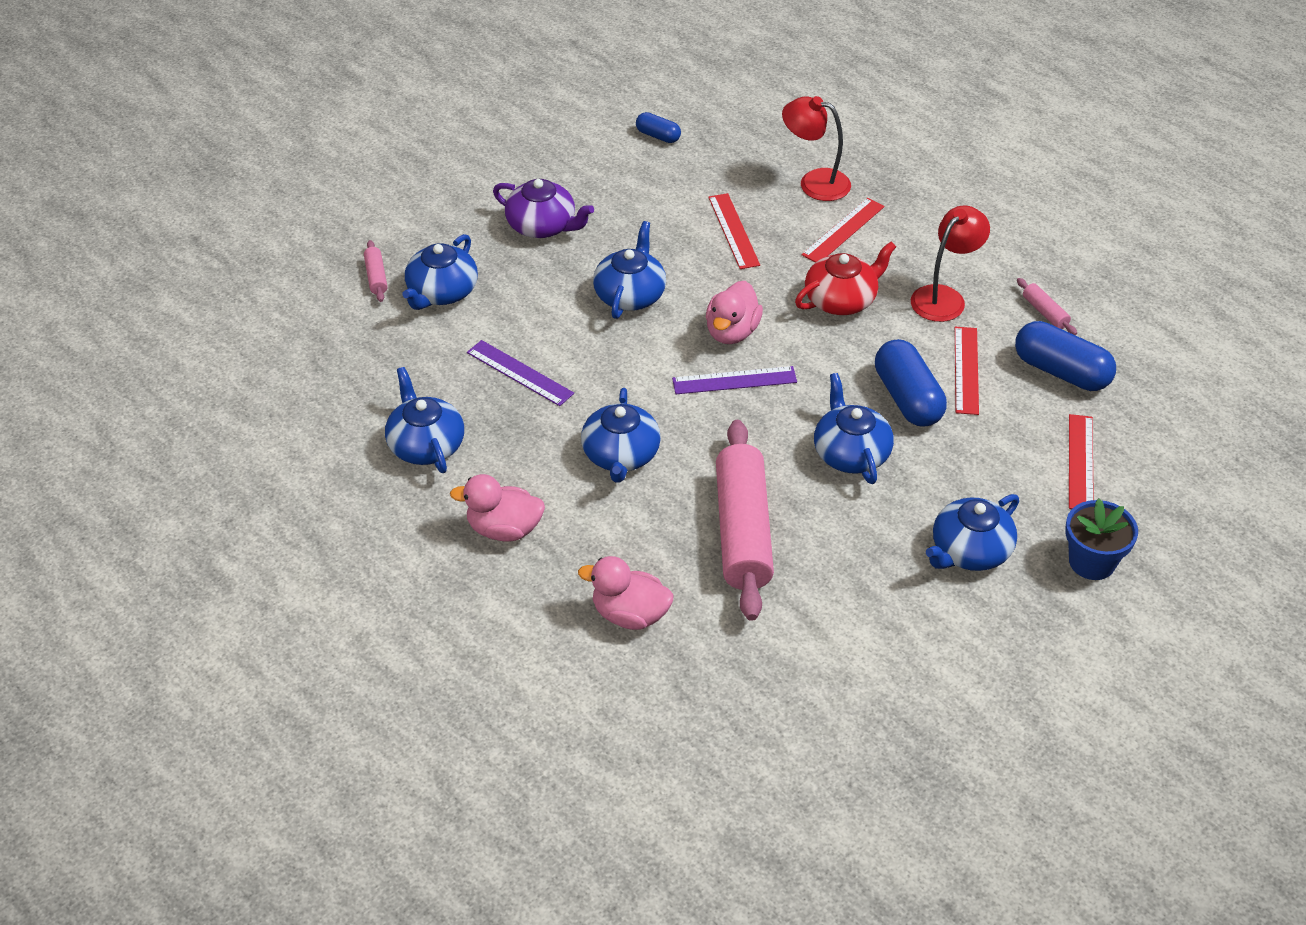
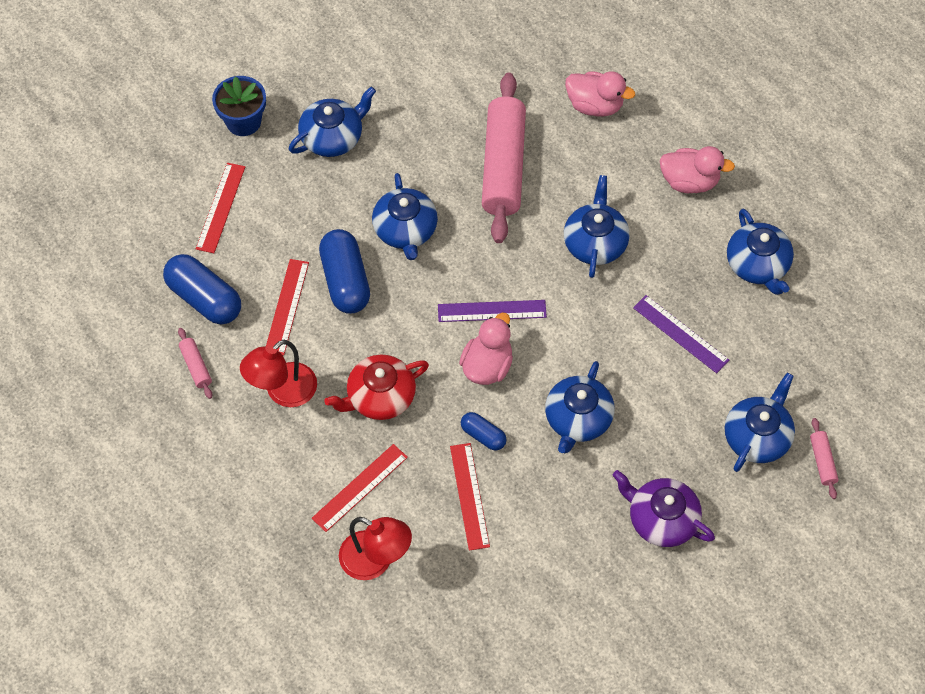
camera: 175 degrees left, 15 degrees up
blue capsule [636,112,681,143] -> blue capsule moved to [461,412,507,451]

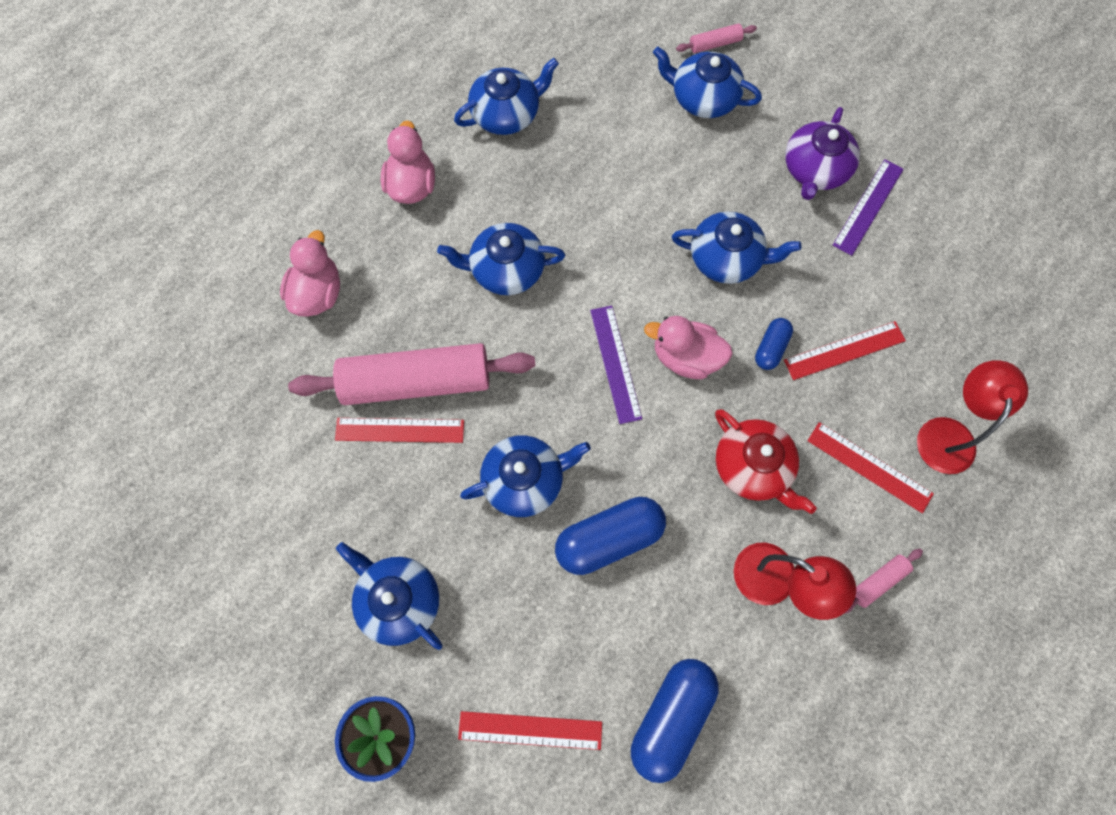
camera: 100 degrees left, 10 degrees up
pink rolling pin [178,328,212,399] -> pink rolling pin moved to [844,549,923,614]
red ruler [266,259,309,355] -> red ruler moved to [335,418,464,443]
purple ruler [633,295,729,373] -> purple ruler moved to [833,159,904,256]

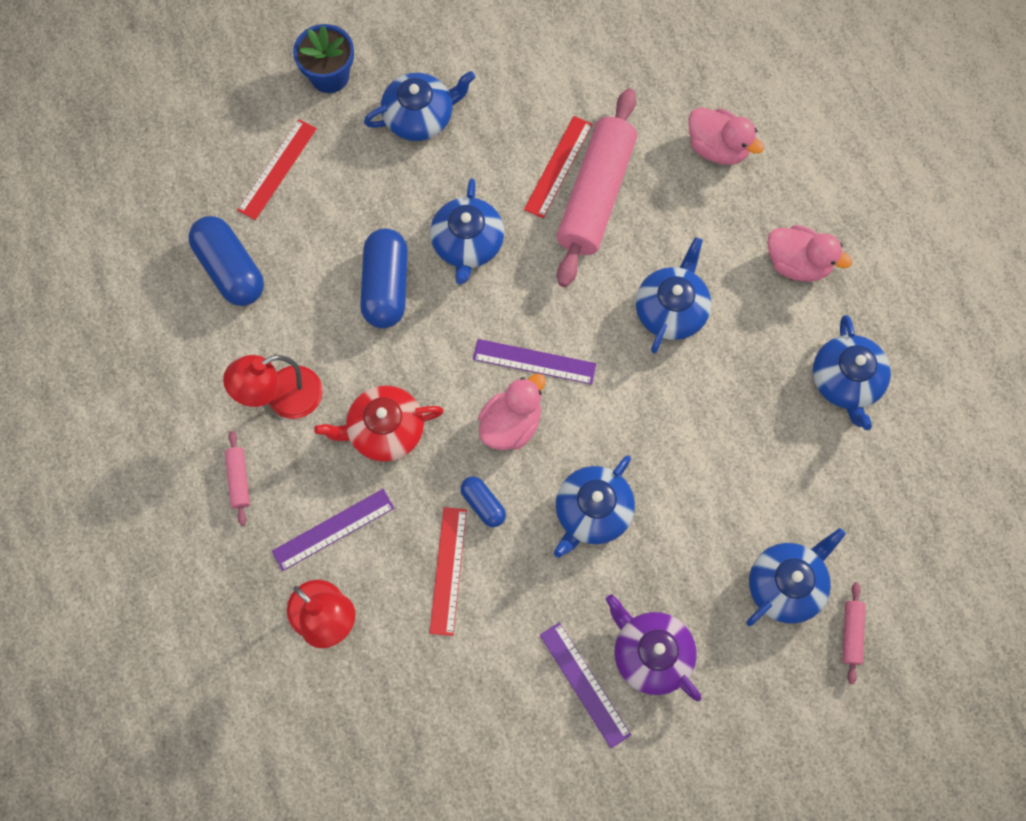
camera: 115 degrees right, 0 degrees up
red ruler [807,422,934,513] -> purple ruler [272,489,394,571]

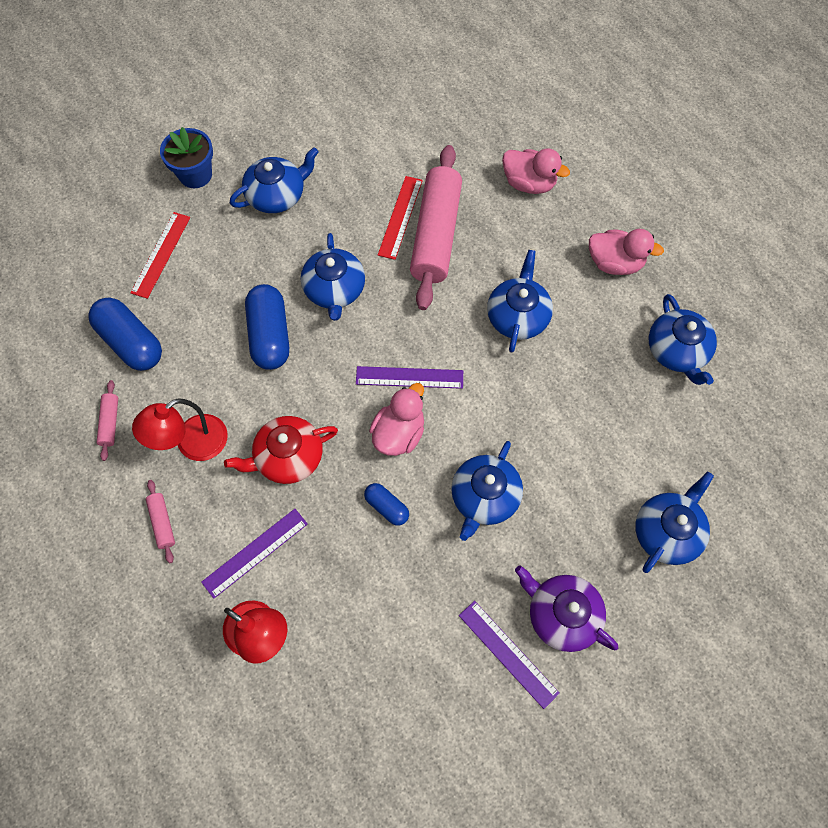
camera: 10 degrees left, 5 degrees down
red ruler [429,507,467,636] -> none
pink rolling pin [843,582,866,684] -> pink rolling pin moved to [97,380,118,461]

